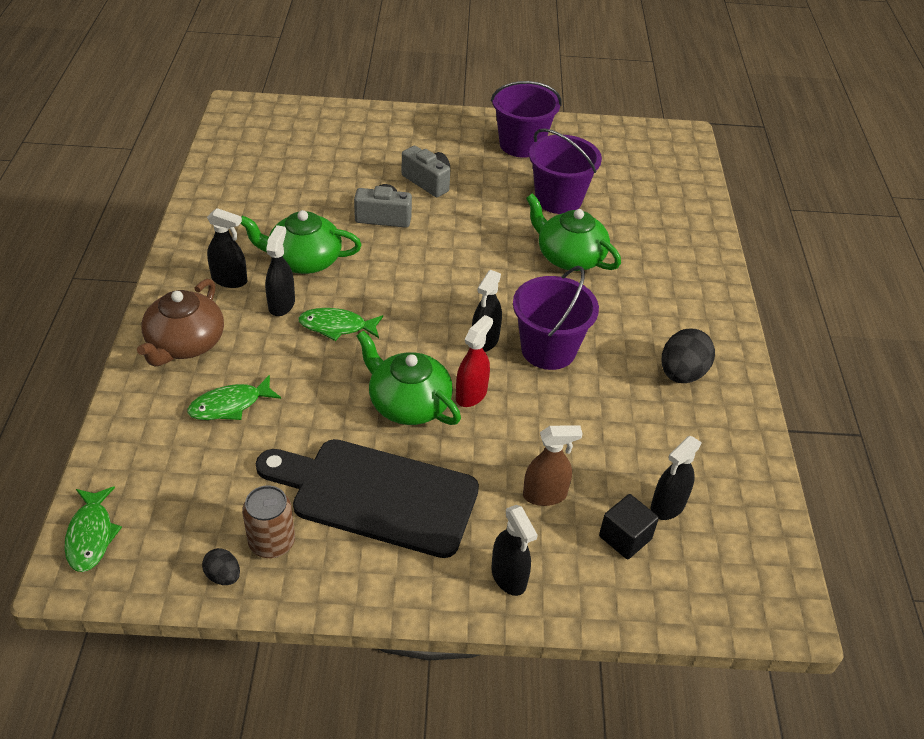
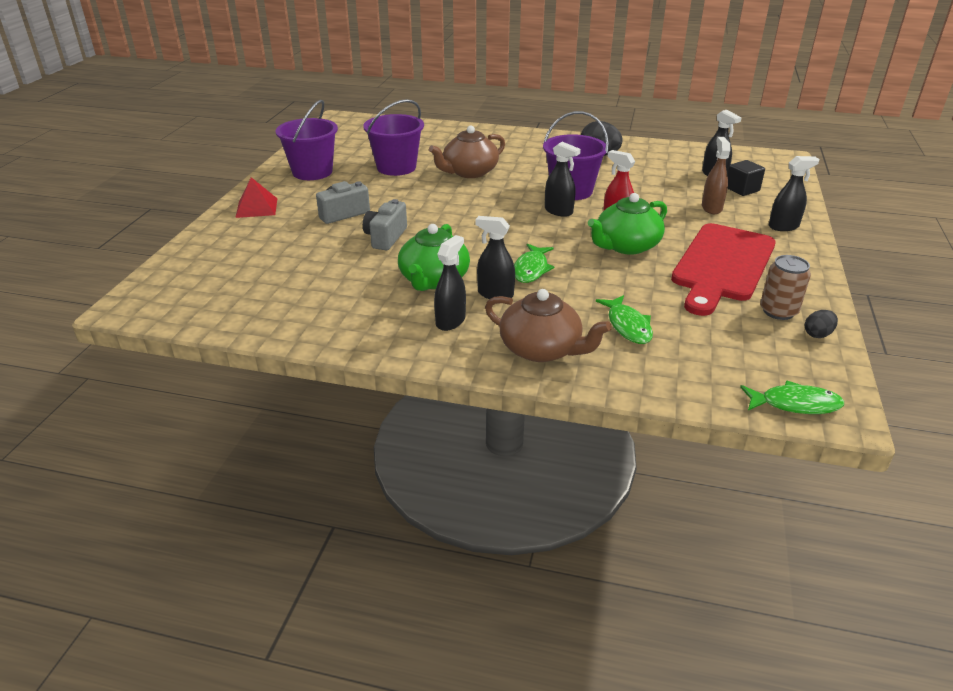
camera: 75 degrees left, 10 degrees down
black cutting board [256,439,479,558] -> red cutting board [671,223,776,316]
green teapot [526,194,621,271] -> brown teapot [429,125,505,178]
none -> red pyramid [235,177,278,218]

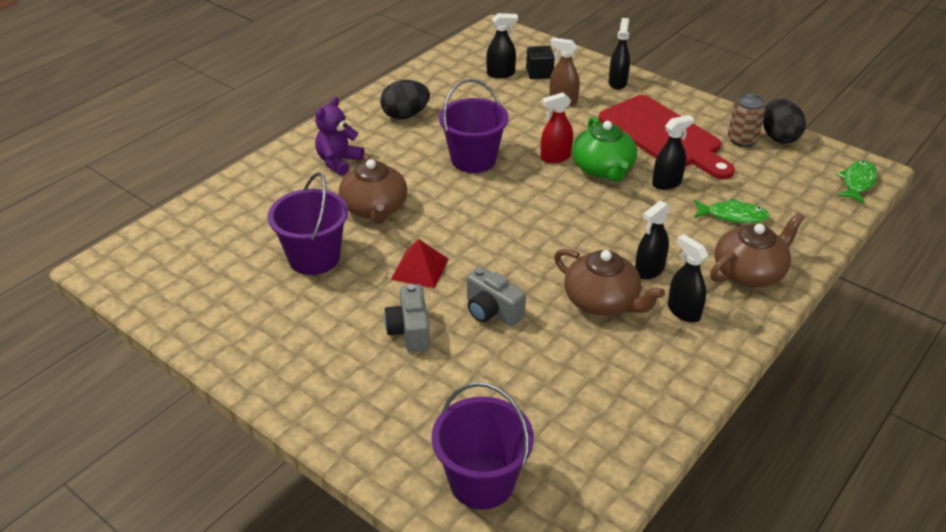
camera: 65 degrees left, 5 degrees up
red pyramid [235,177,278,218] -> red pyramid moved to [391,239,449,288]
purple bucket [275,100,338,180] -> purple bucket moved to [432,382,534,509]
green teapot [398,224,470,291] -> brown teapot [554,249,665,316]
green fish [514,244,554,283] -> none
black spray bottle [545,142,581,217] -> black spray bottle moved to [652,115,694,190]
black egg [805,310,838,338] -> black egg [763,99,806,144], size x1.87
none -> purple teddy bear [315,97,365,176]

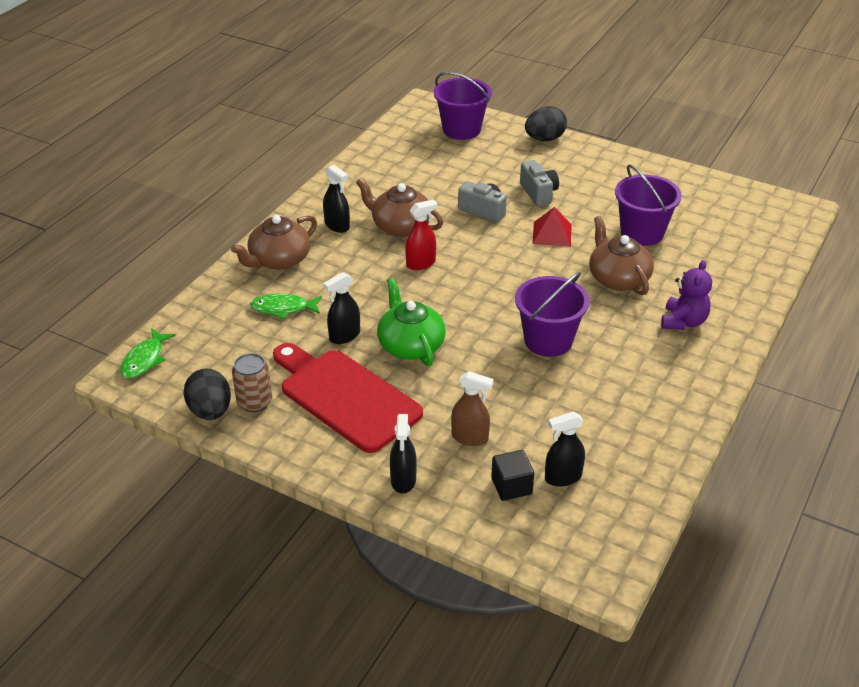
camera: 170 degrees right, 0 degrees up
black egg [380,80,430,119] -> black egg moved to [525,106,567,141]
red spray bottle [540,92,573,163] -> red spray bottle moved to [405,199,437,270]
black spray bottle [635,201,671,280] -> none

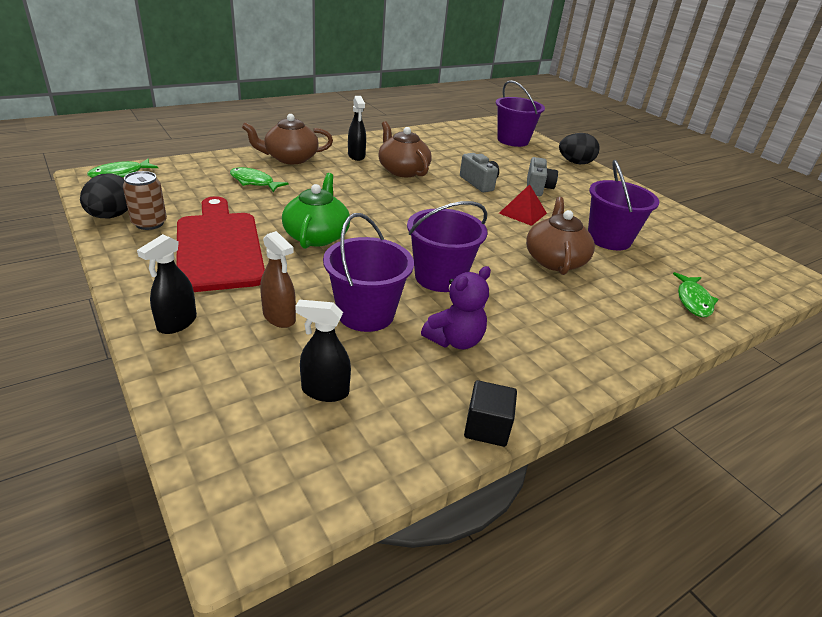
camera: 25 degrees right, 5 degrees down
black spray bottle [323,272,360,344] -> none
red spray bottle [405,199,437,270] -> none
black cube [491,450,534,501] -> black cube moved to [464,380,517,447]
purple teddy bear [661,260,712,330] -> purple teddy bear moved to [421,266,491,349]
none -> purple bucket [323,213,414,332]
none -> green fish [673,272,719,317]

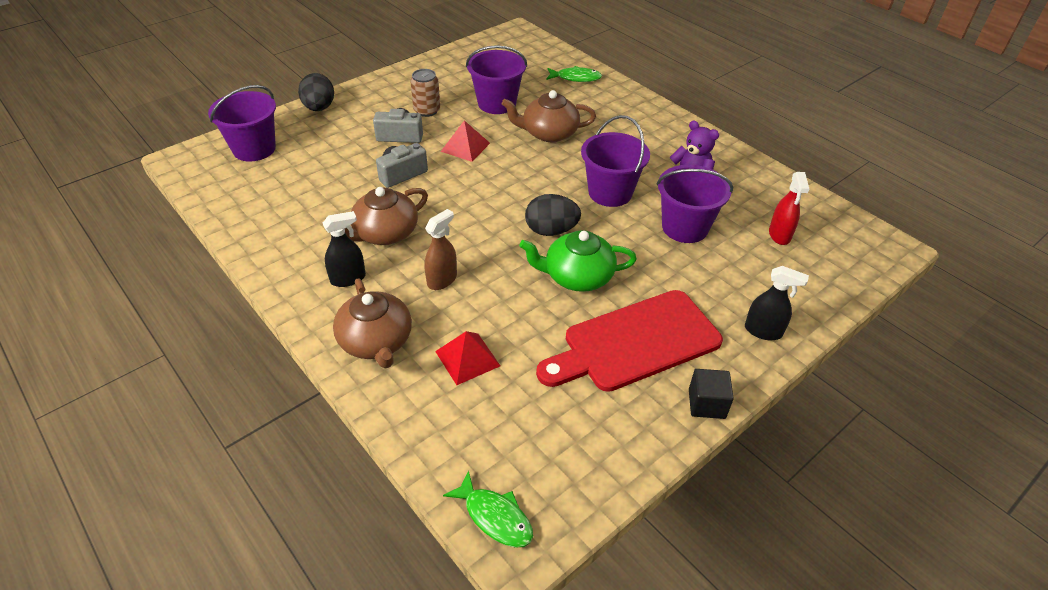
camera: 95 degrees left, 10 degrees up
black egg [80,174,128,218] -> black egg moved to [525,194,581,236]
brown can [123,171,167,230] -> brown can moved to [410,69,440,117]
green fish [230,167,289,192] -> red pyramid [435,331,500,385]
brown spray bottle [260,231,296,328] -> brown spray bottle moved to [424,209,457,290]
black spray bottle [295,300,351,402] -> red spray bottle [769,172,809,245]
black cube [464,380,517,447] -> black cube moved to [689,369,734,419]

